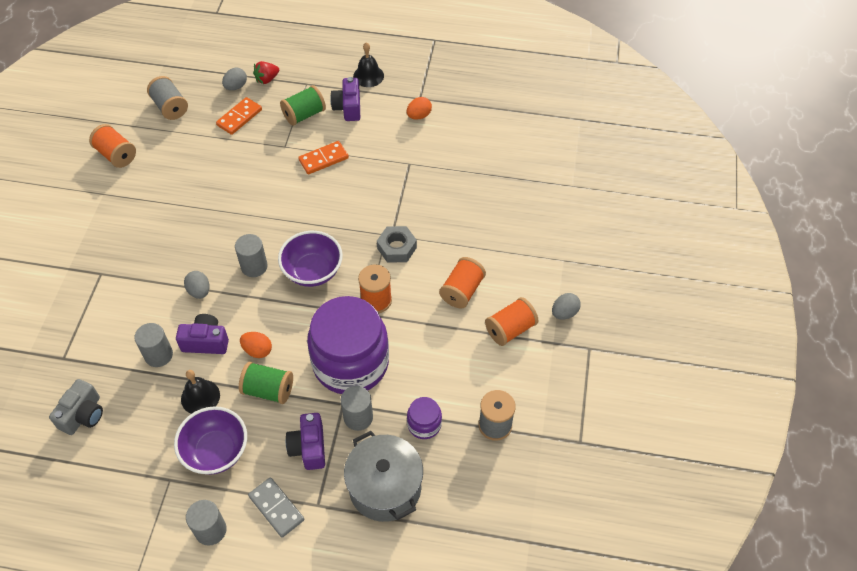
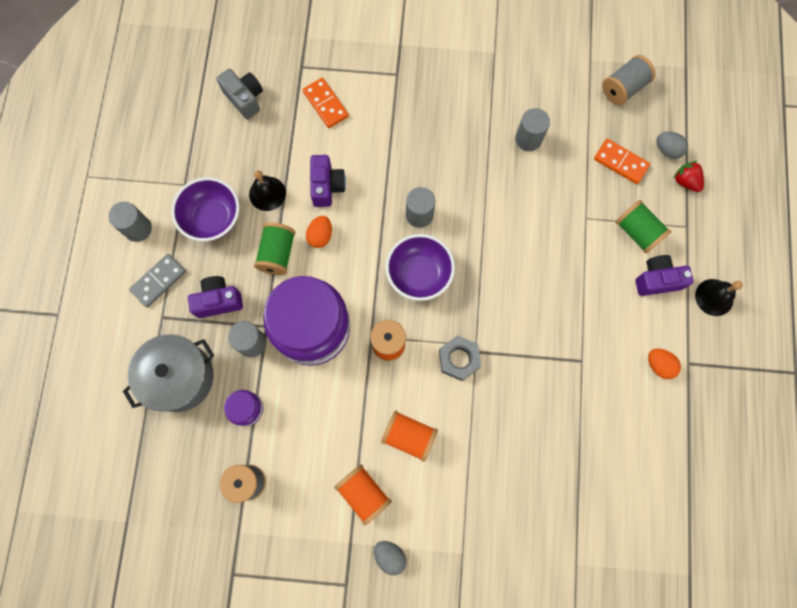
camera: 85 degrees right, 20 degrees up
grey camera [49,379,103,435] -> grey camera turned 150 degrees counterclockwise [216,69,263,119]
orange spool [89,124,136,168] -> none
grey cylinder [134,323,173,367] -> grey cylinder moved to [515,108,550,151]
grey egg [184,271,209,299] -> none
orange domino [298,141,349,174] -> orange domino moved to [303,78,349,128]

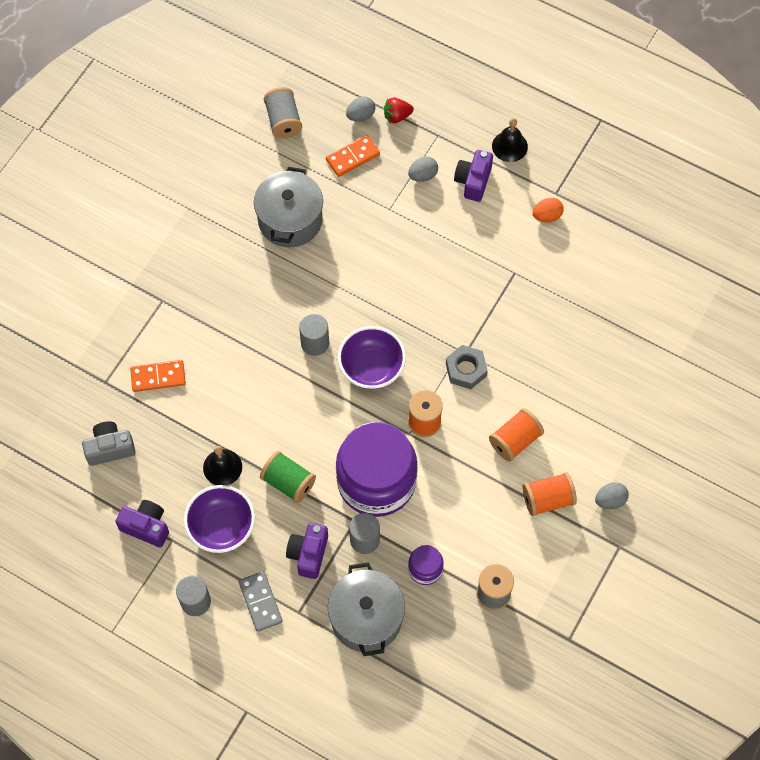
camera: 65 degrees left, 10 degrees down
orange egg [306,216,332,248] -> none
purple camera [310,155,346,207] -> purple camera moved to [115,500,169,547]
grey cylinder [515,108,550,151] -> grey pot [254,167,323,248]
green spool [615,200,671,254] -> grey egg [408,156,438,182]

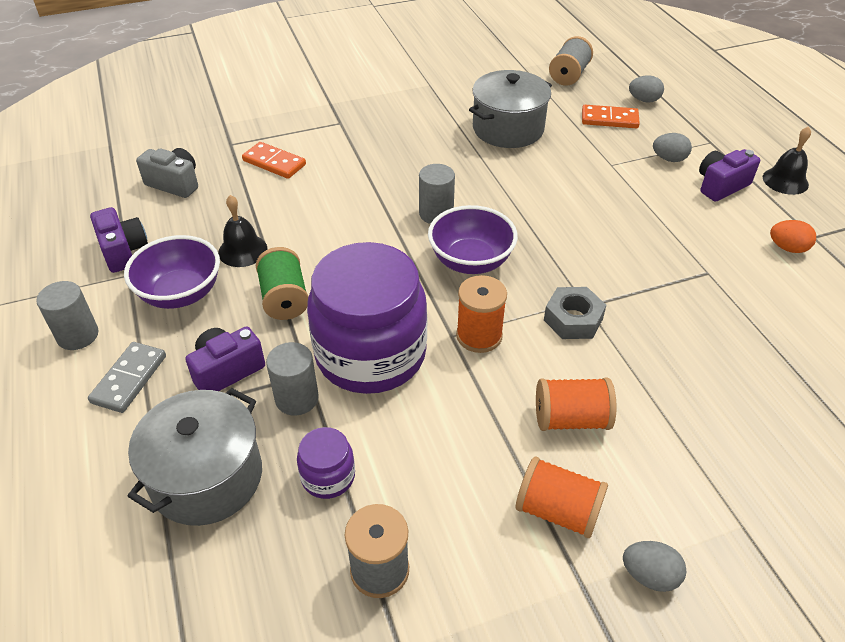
camera: 40 degrees right, 20 degrees down
red strawberry [384,97,414,124] -> none

